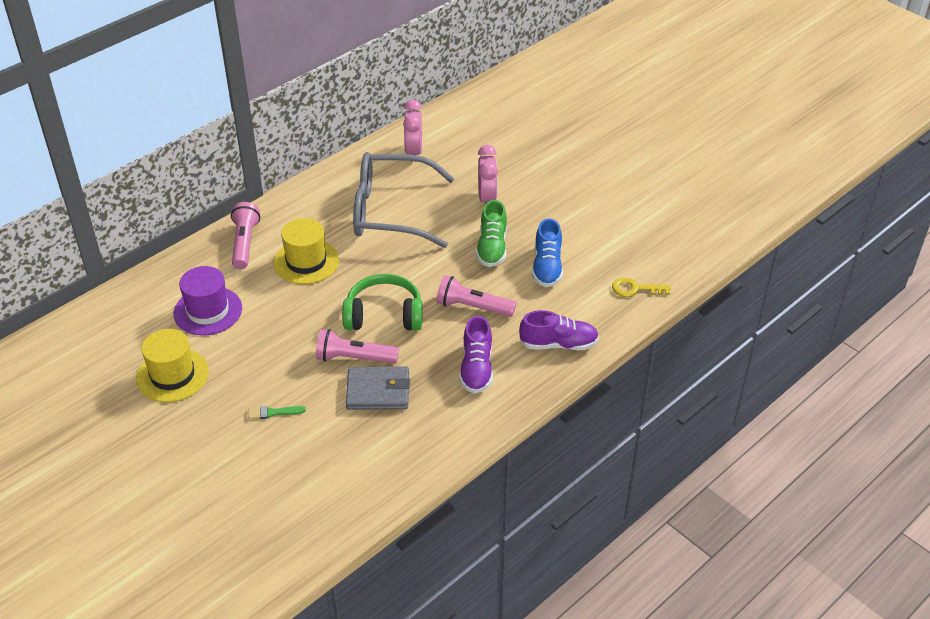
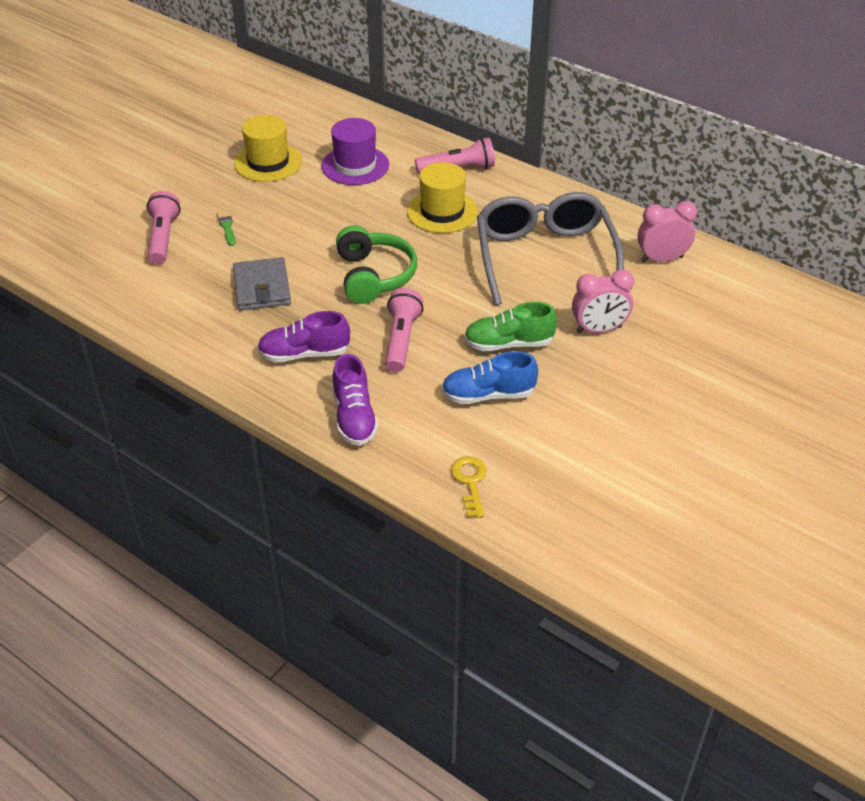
camera: 80 degrees right, 0 degrees up
pink flashlight [316,329,399,364] -> pink flashlight moved to [147,191,181,264]

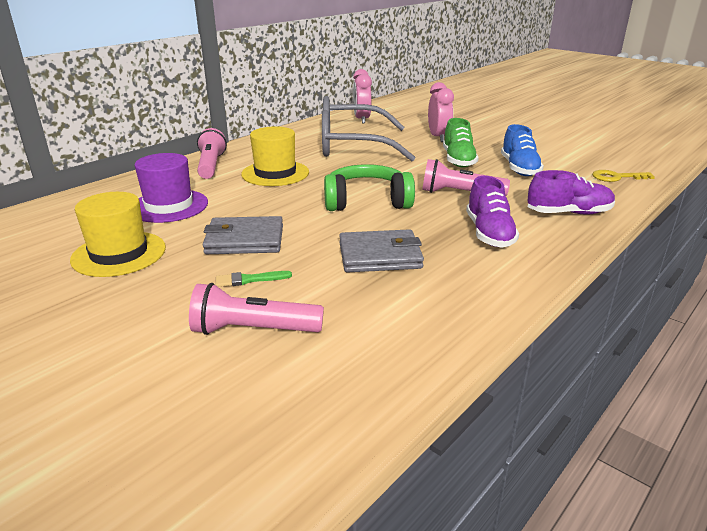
camera: 85 degrees left, 15 degrees down
none -> grey wallet [203,216,283,254]

